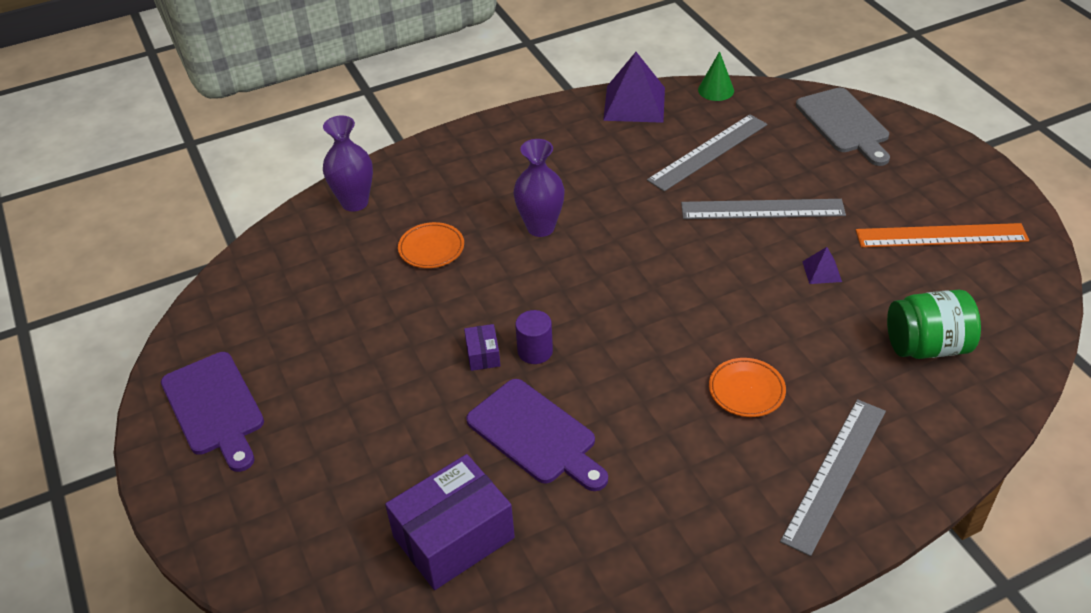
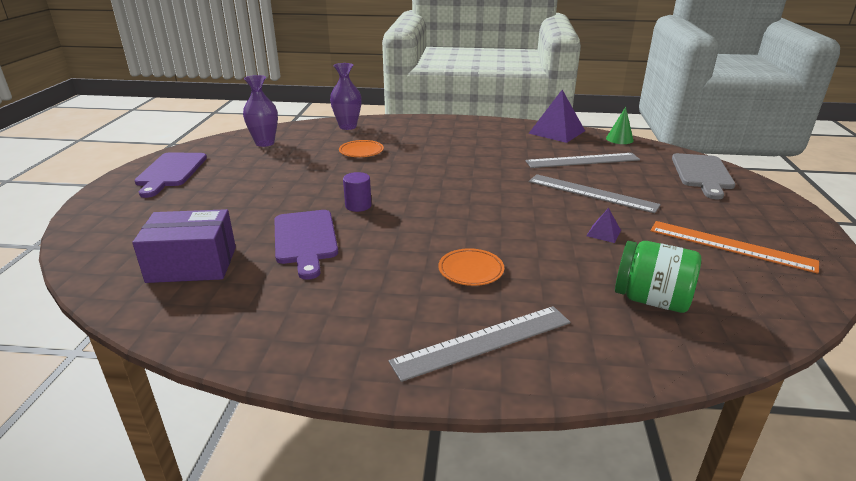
camera: 30 degrees right, 15 degrees down
purple box [464,324,500,371] -> none
purple vase [513,139,565,237] -> purple vase moved to [243,75,278,147]

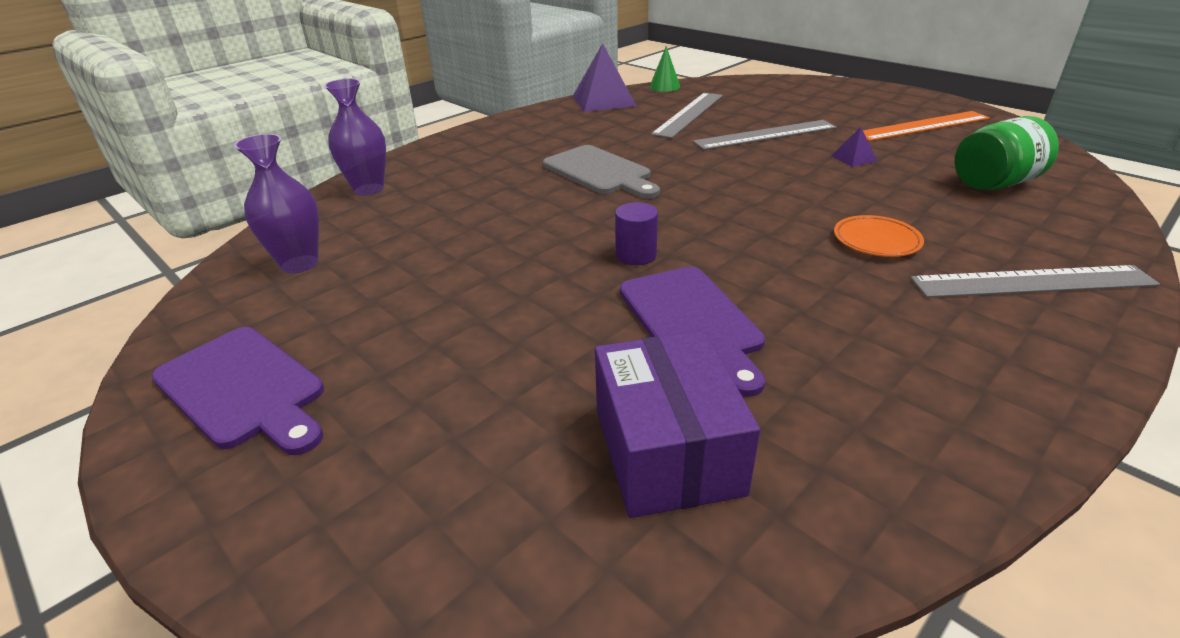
camera: 50 degrees left, 5 degrees up
purple box [132,209,236,283] -> purple box turned 45 degrees counterclockwise [595,331,760,518]
purple cutting board [274,210,338,280] -> purple cutting board turned 45 degrees clockwise [620,267,765,397]
orange plate [339,140,384,157] -> none
grey ruler [389,306,571,382] -> grey ruler turned 75 degrees clockwise [910,265,1160,298]
grey cutting board [672,153,735,199] -> grey cutting board moved to [543,145,660,199]

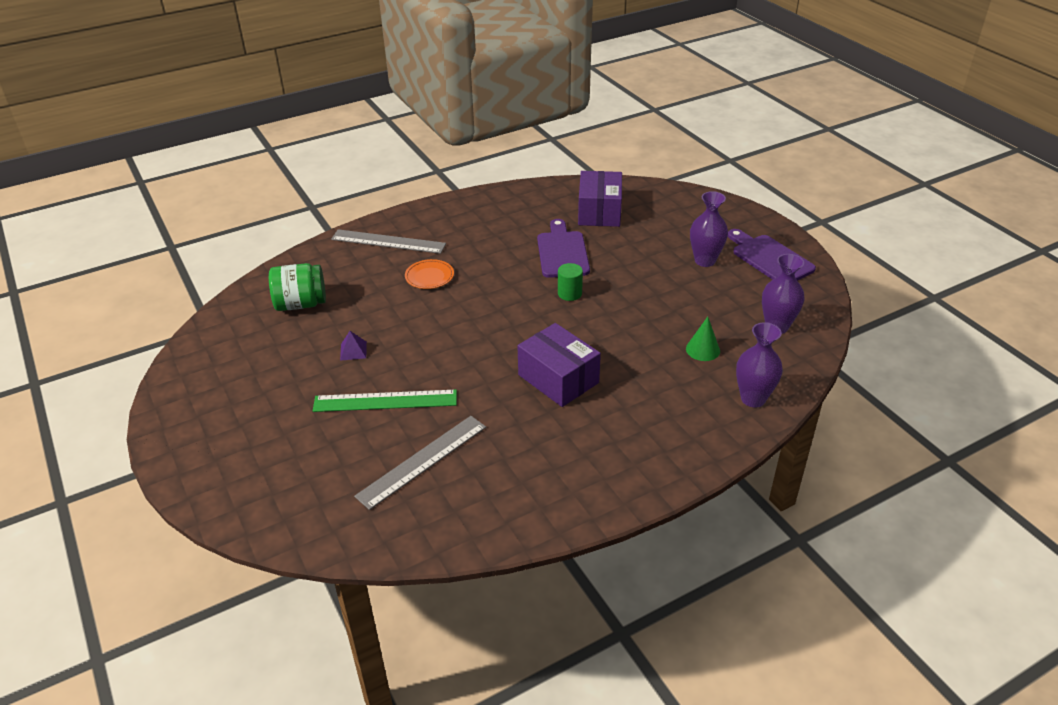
camera: 165 degrees left, 5 degrees up
grey cutting board [543,145,660,199] -> purple box [518,323,601,407]
purple pyramid [573,43,636,112] -> none
purple cylinder [615,202,658,265] -> green cylinder [558,263,583,301]
green cone [649,46,680,92] -> green cone moved to [686,317,720,361]
grey ruler [693,120,837,150] -> green ruler [313,390,457,412]
orange ruler [854,111,990,141] -> none
none -> purple vase [690,191,728,267]

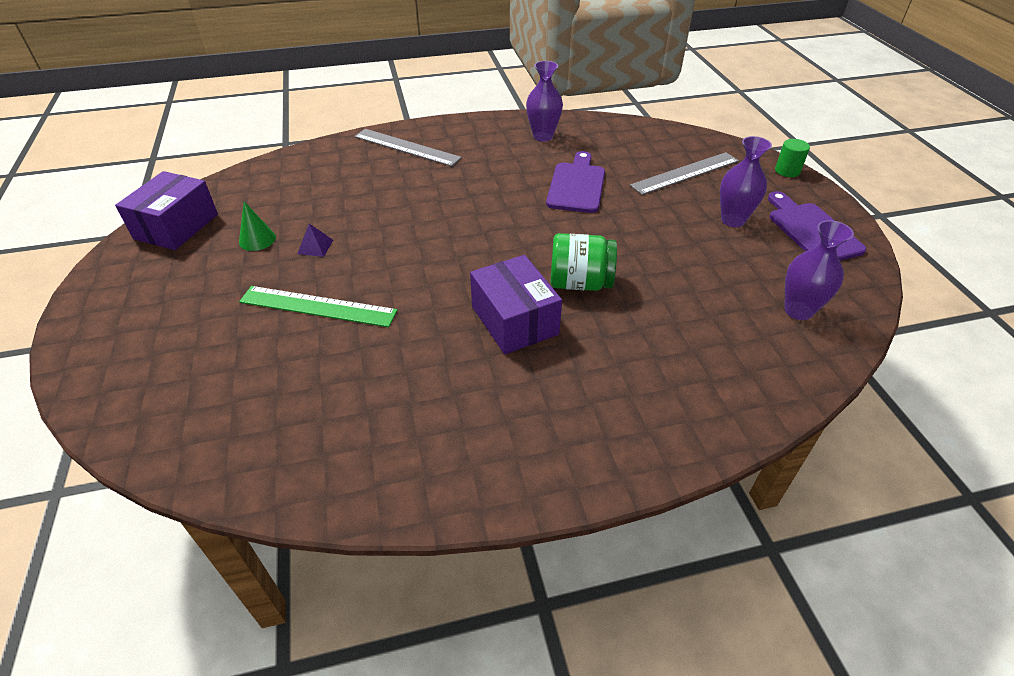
camera: 15 degrees right, 5 degrees up
green jar [269,263,326,311] -> green jar moved to [551,233,617,291]
grey ruler [354,416,486,510] -> grey ruler moved to [630,152,739,195]
orange plate [405,259,454,289] -> none
green cylinder [558,263,583,301] -> green cylinder moved to [775,139,810,177]
purple box [578,171,622,227] -> purple box moved to [115,171,218,250]
green cone [686,317,720,361] -> green cone moved to [239,201,276,251]
purple vase [736,322,783,408] -> purple vase moved to [526,61,563,142]

